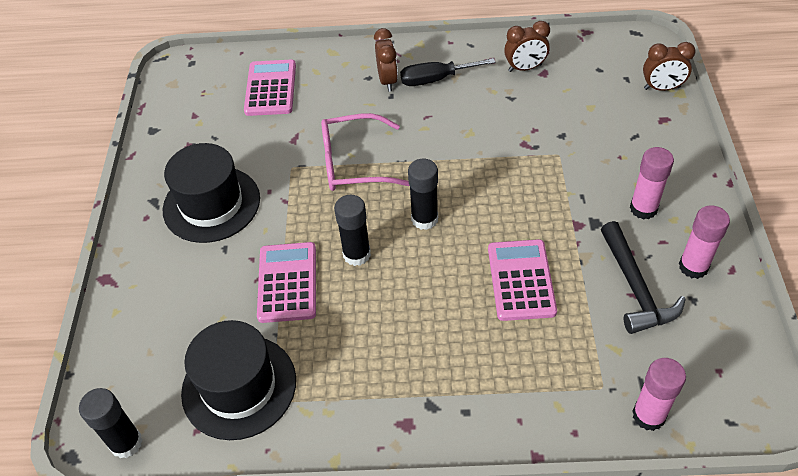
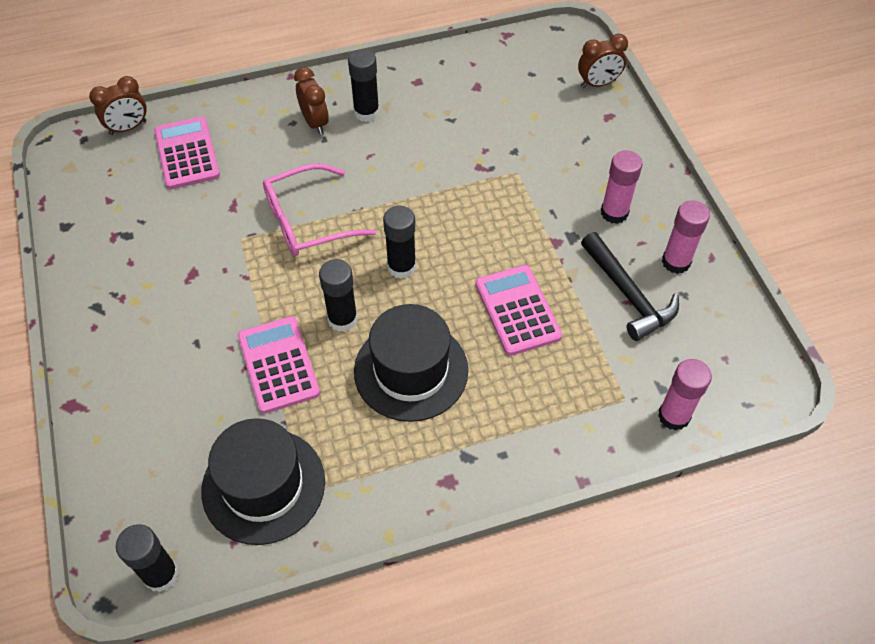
camera: 20 degrees left, 5 degrees up
black hat [163,143,260,243] -> black hat moved to [354,304,468,422]
black screwdriver [400,58,496,86] -> black glue stick [348,49,380,122]
brown clock [504,21,550,72] -> brown clock moved to [89,76,147,135]

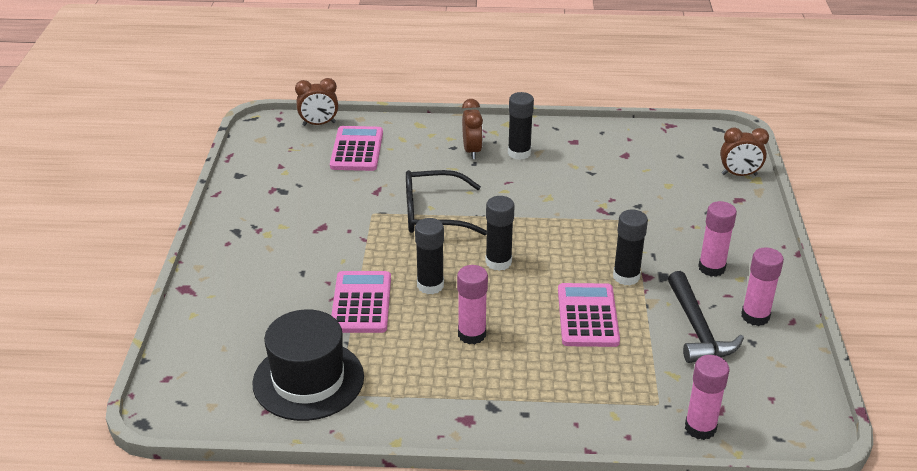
camera: 20 degrees right, 20 degrees down
black glue stick [116,524,179,592] -> black glue stick moved to [613,210,648,286]
pink glasses [263,164,376,256] -> black glasses [406,170,487,235]
black hat [354,304,468,422] -> pink glue stick [457,265,488,344]

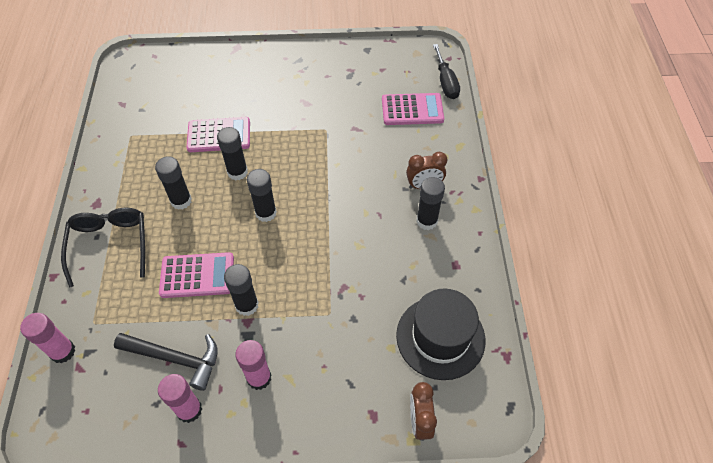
camera: 85 degrees right, 20 degrees up
black hat [252,309,364,421] -> black hat moved to [396,289,485,380]
brown clock [295,78,338,126] -> black screwdriver [433,44,460,99]
black glasses [406,170,487,235] -> black glasses moved to [61,208,145,288]
pink glue stick [457,265,488,344] -> black glue stick [155,156,192,210]
black hammer [668,271,744,363] -> black hammer turned 150 degrees counterclockwise [114,333,218,391]

